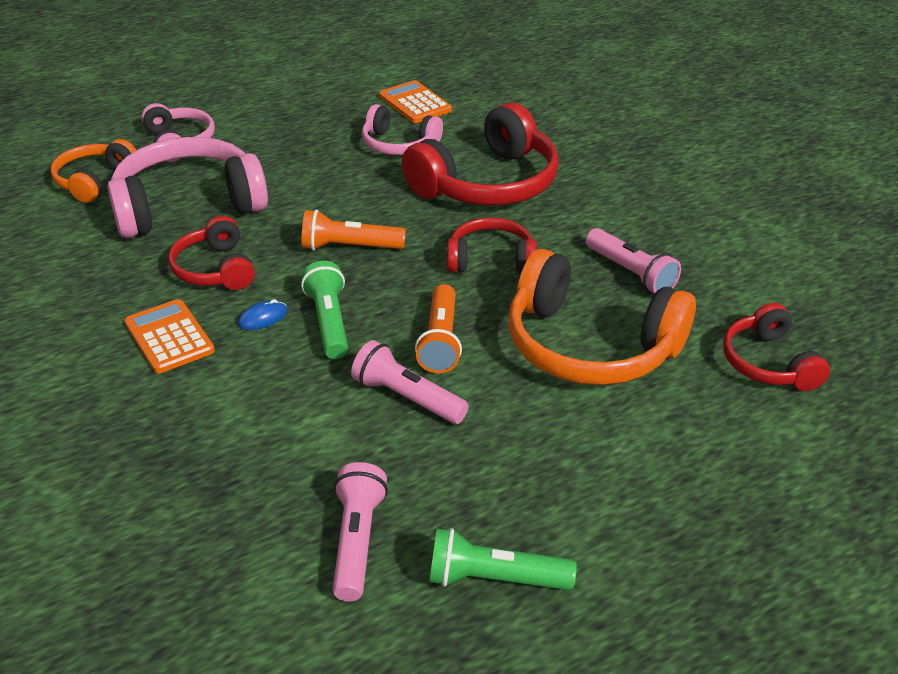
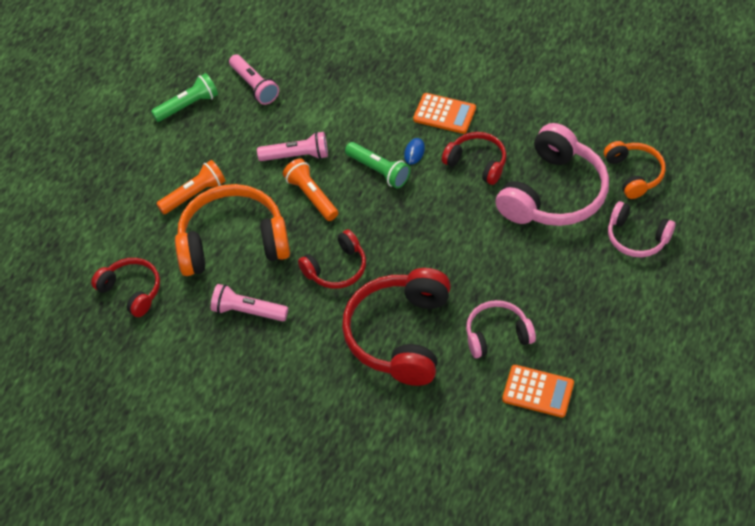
camera: 145 degrees right, 15 degrees up
orange flashlight [302,210,406,251] -> orange flashlight moved to [156,160,225,214]

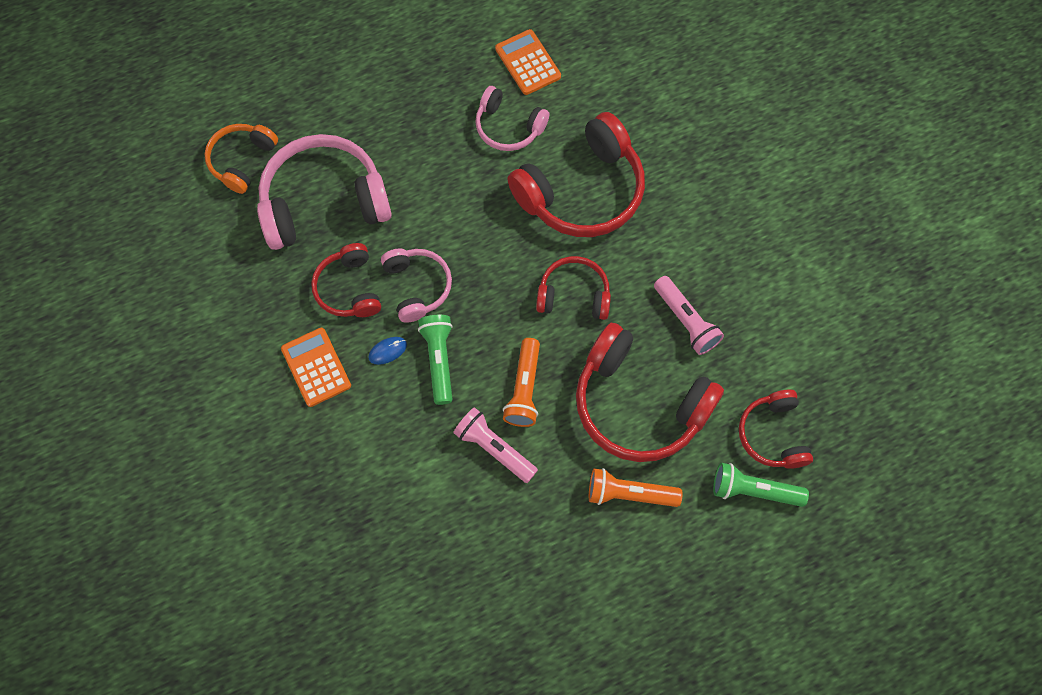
camera: 140 degrees left, 15 degrees up
green flashlight [151,73,218,122] -> green flashlight moved to [713,463,809,507]
orange headphones [175,184,290,276] -> red headphones [576,323,724,462]
pink flashlight [229,54,279,105] -> none
pink headphones [608,201,675,257] -> pink headphones moved to [381,248,452,323]

